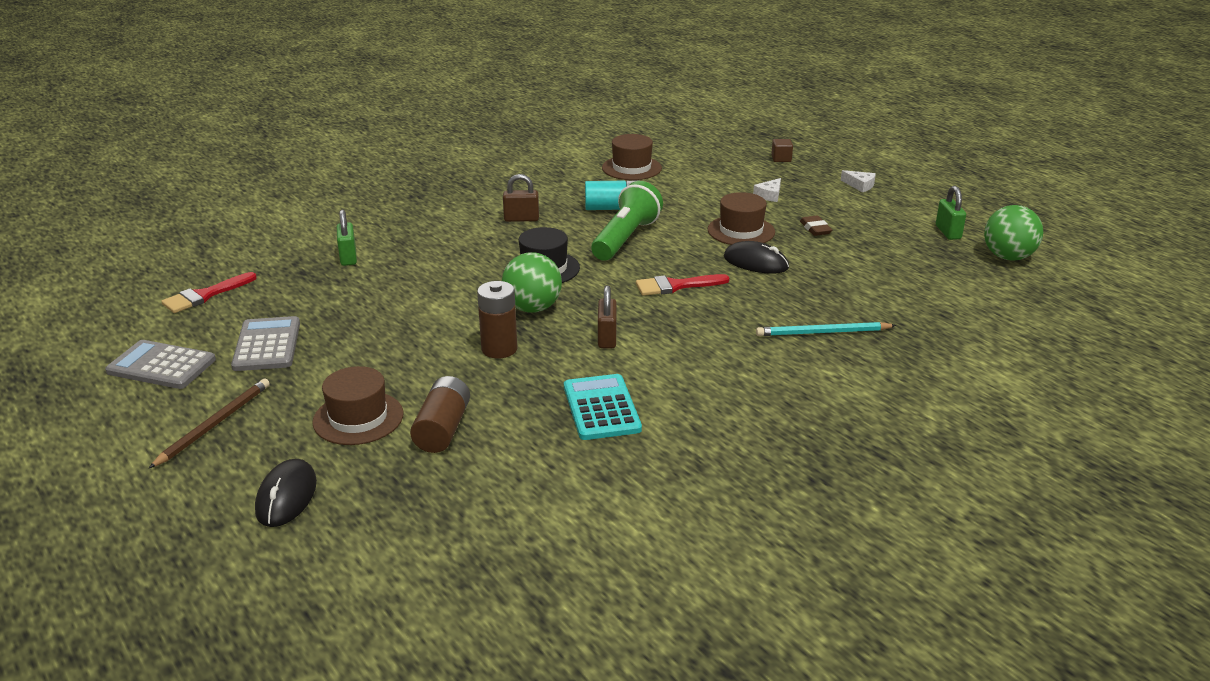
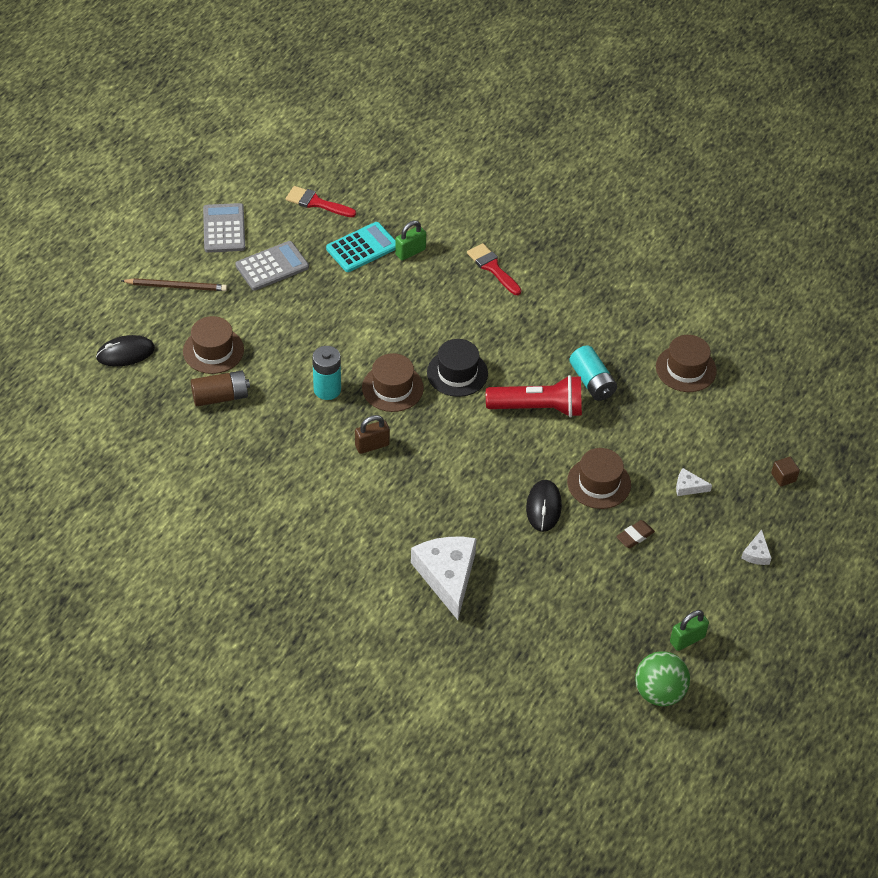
camera: 65 degrees right, 20 degrees up
brown battery [477,281,517,358] -> turquoise battery [312,346,341,400]
green ball [502,252,562,312] -> brown hat [362,353,424,412]
brown padlock [503,174,539,222] -> none
turquoise calculator [564,374,642,440] -> turquoise calculator moved to [326,222,396,272]
green flashlight [591,181,663,261] -> red flashlight [486,375,582,418]
red brush [636,274,730,296] -> red brush moved to [467,243,521,295]
turquoise pencil [756,322,897,336] -> white cheese [411,537,477,620]

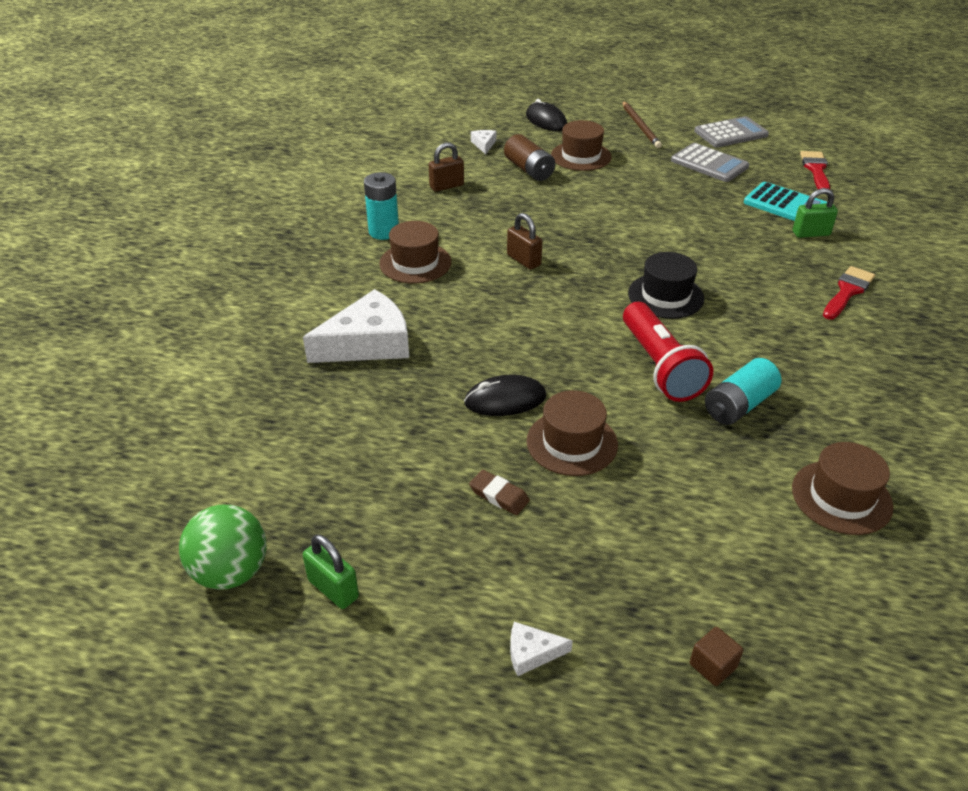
camera: 75 degrees right, 10 degrees down
turquoise battery [312,346,341,400] -> turquoise battery moved to [364,172,399,240]
brown hat [362,353,424,412] -> brown hat moved to [379,221,451,284]
green padlock [395,220,426,261] -> green padlock turned 45 degrees counterclockwise [793,188,838,238]
white cheese [676,468,712,496] -> white cheese moved to [471,130,496,154]
none -> brown padlock [429,142,464,192]

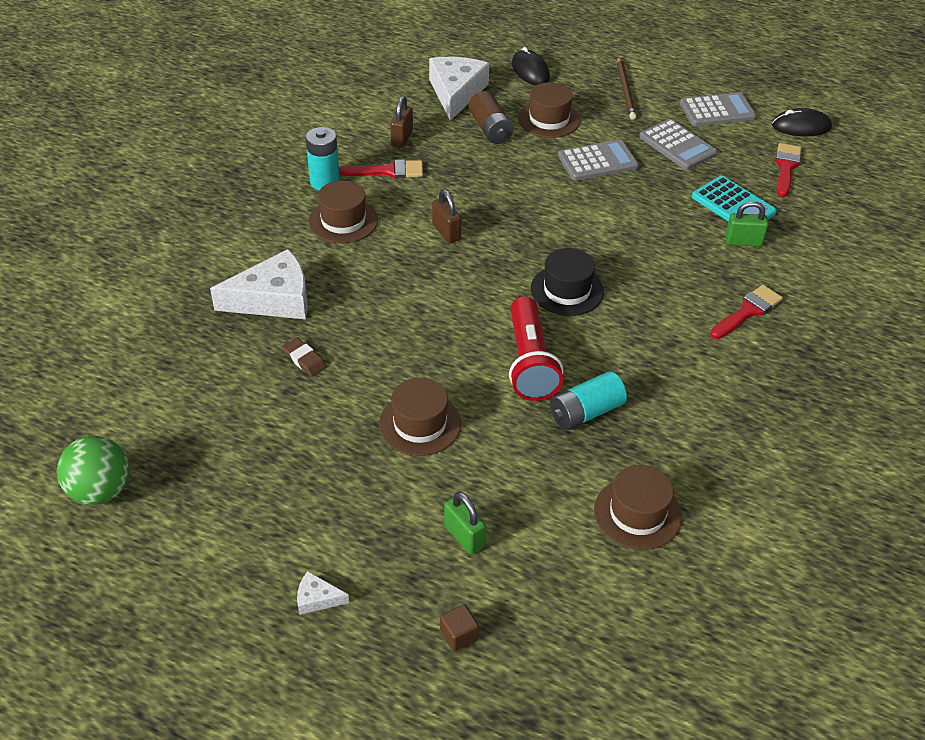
camera: 10 degrees right, 5 degrees up
green padlock [303,534,359,609] -> green padlock moved to [444,492,486,554]
brown padlock [429,142,464,192] -> brown padlock turned 60 degrees counterclockwise [391,96,413,147]
black mouse [464,375,546,416] -> black mouse moved to [772,108,832,136]
brown eraser [469,470,530,515] -> brown eraser moved to [282,337,326,377]
white cheese [471,130,496,154] -> white cheese [429,57,489,121], size x2.29
none -> red brush [339,159,423,178]
none -> grey calculator [558,140,639,181]

